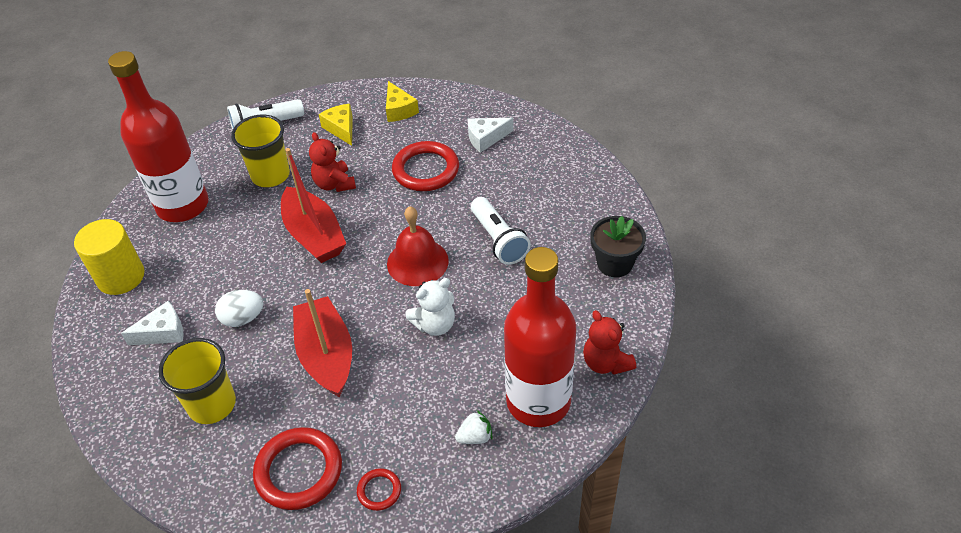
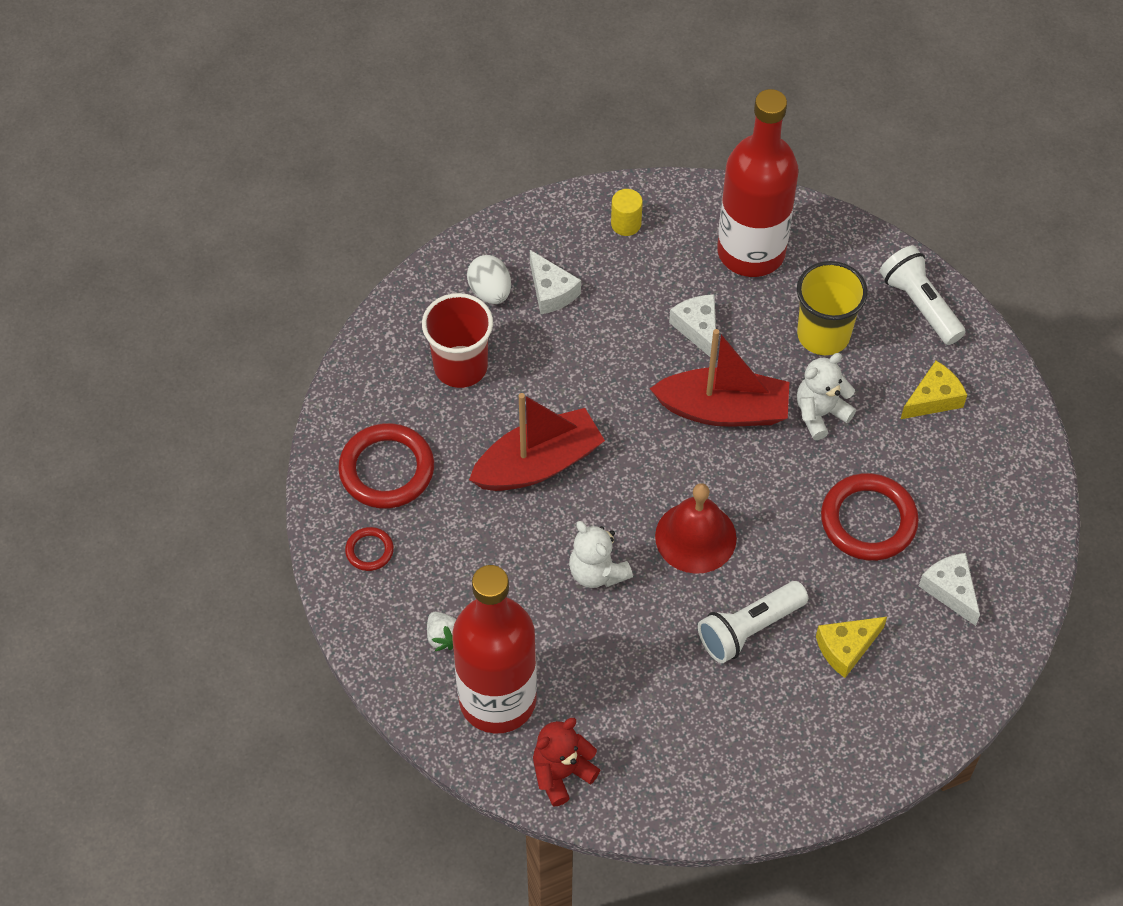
camera: 80 degrees right, 10 degrees up
yellow cylinder [74,219,144,295] -> yellow cylinder [611,189,643,236], size x0.53
yellow cup [158,338,236,424] -> red cup [422,293,493,388]
white egg [215,290,264,327] -> white egg moved to [467,255,511,304]
red boat [281,148,346,263] -> red boat turned 135 degrees counterclockwise [650,329,789,427]
red teddy bear [309,132,356,192] -> white teddy bear [797,353,856,440]
yellow cheese [386,81,419,122] -> yellow cheese moved to [816,617,887,678]
black flower pot [590,216,646,277] -> none
none -> white cheese [669,294,716,357]

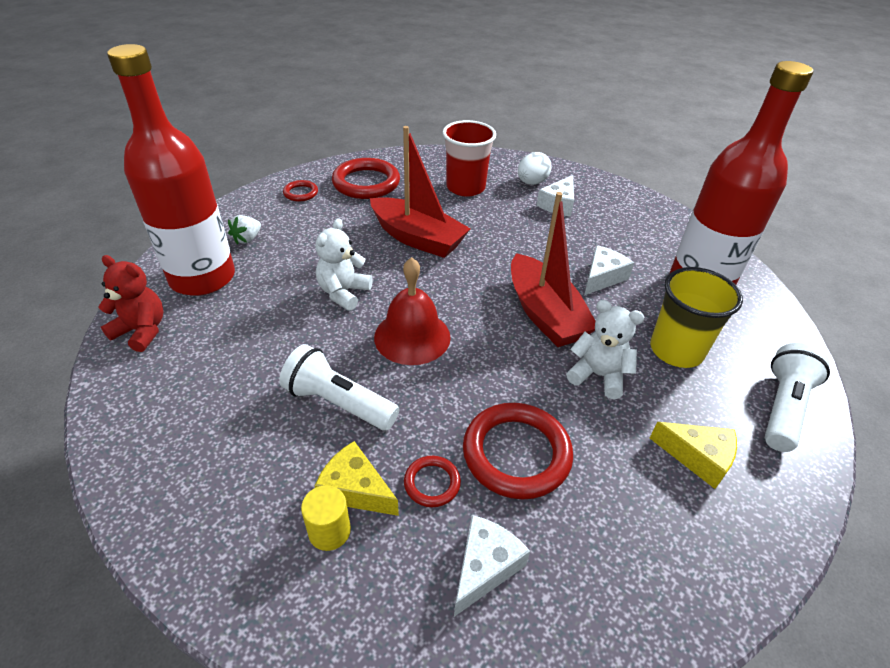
camera: 60 degrees right, 15 degrees down
yellow cylinder [611,189,643,236] -> yellow cylinder moved to [301,485,351,551]
none -> red ring [404,456,461,507]

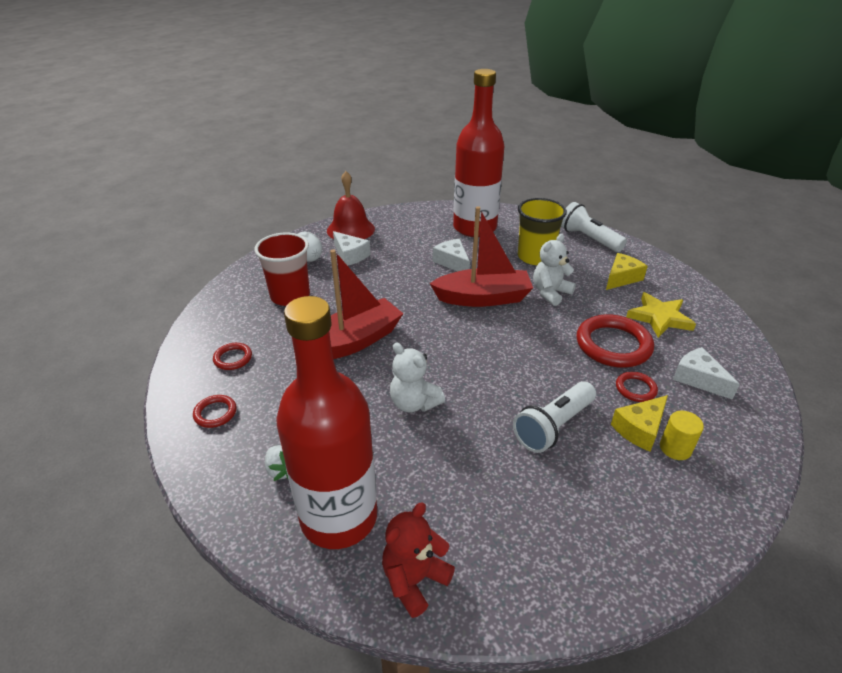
camera: 70 degrees left, 5 degrees down
red ring [332,158,400,199] -> red ring [213,343,252,370], size x0.50
red bell [374,257,451,365] -> red bell moved to [327,171,375,239]
none -> yellow star [626,292,696,338]

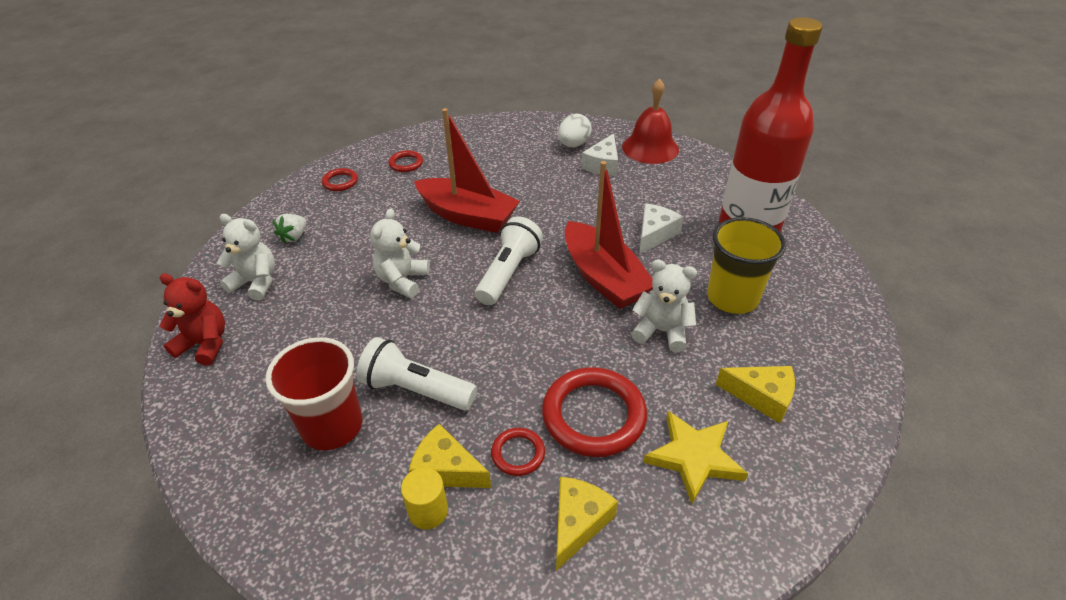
camera: 65 degrees right, 5 degrees up
red cup [255,233,310,306] -> red cup moved to [265,337,362,450]
red bottle [276,296,377,549] -> white teddy bear [217,214,275,300]
white flashlight [561,202,627,252] -> white flashlight moved to [475,216,543,305]
white cheese [673,347,740,400] -> yellow cheese [556,477,618,571]

